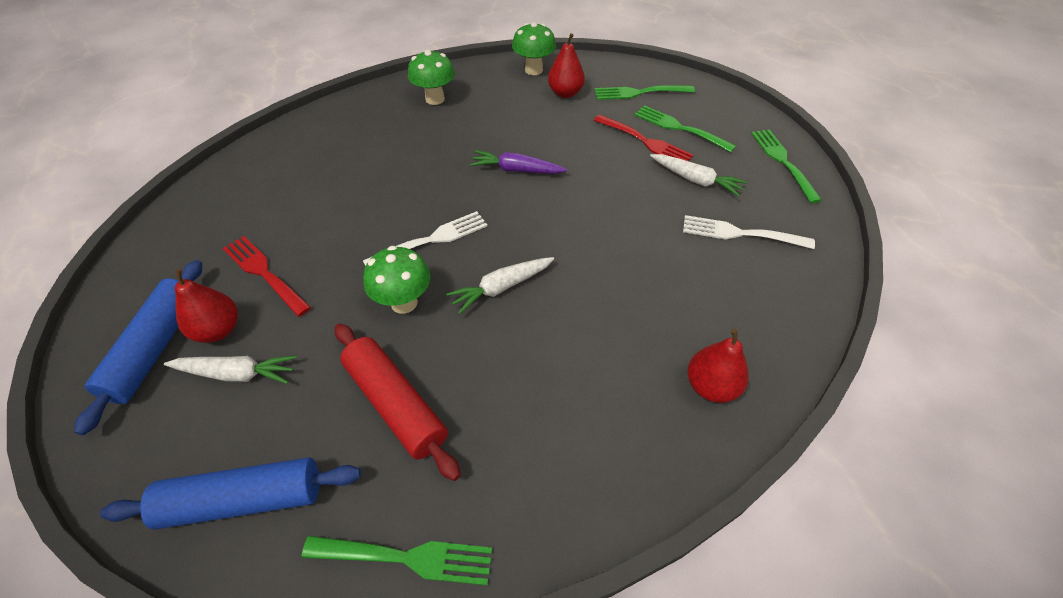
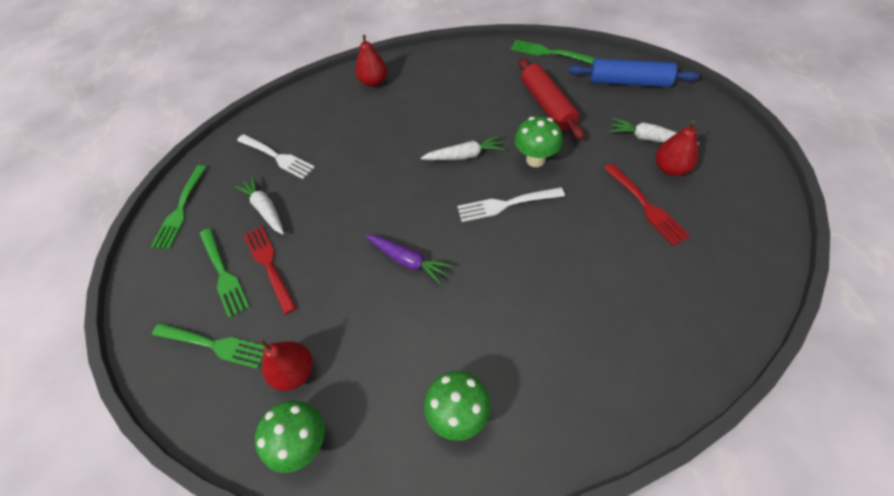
camera: 155 degrees left, 5 degrees up
blue rolling pin [74,260,202,435] -> none

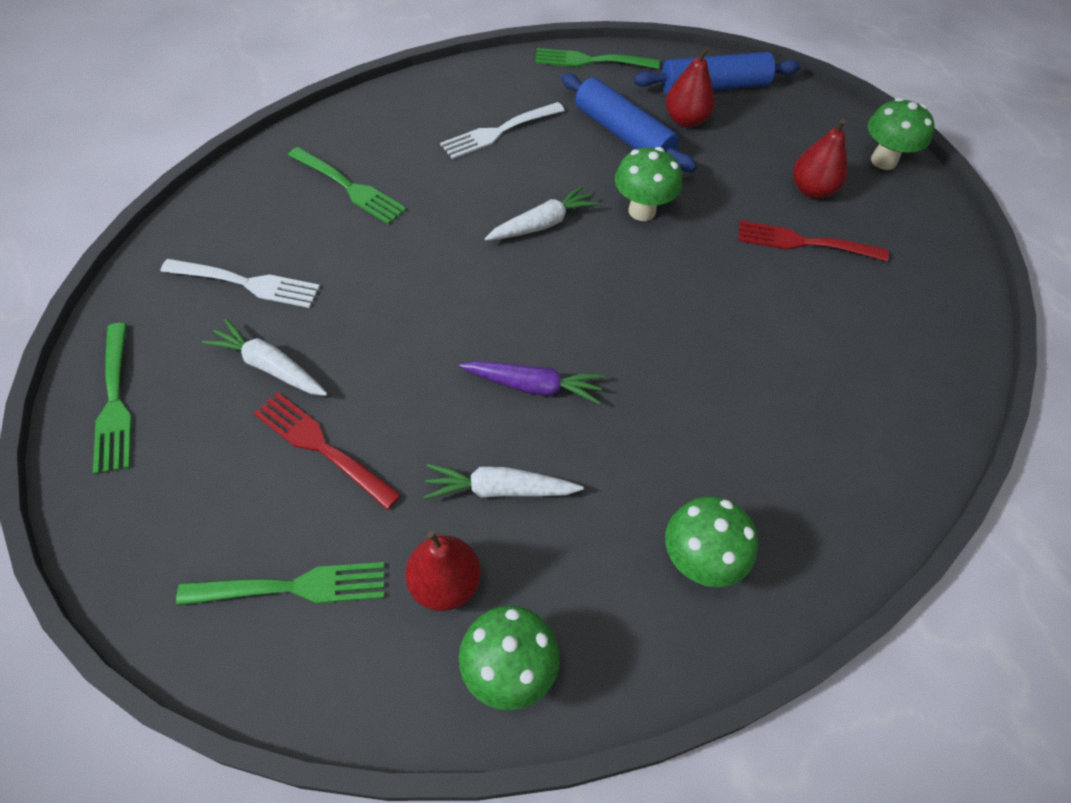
camera: 30 degrees left, 0 degrees up
green fork [200,228,250,318] -> green fork moved to [288,147,407,224]
red pear [355,34,388,87] -> red pear moved to [666,47,715,127]
white fork [457,187,565,222] -> white fork moved to [440,102,565,159]
red rolling pin [519,58,584,140] -> blue rolling pin [561,73,697,172]
red fork [604,163,690,246] -> red fork turned 150 degrees clockwise [738,220,889,261]
white carrot [609,118,699,145] -> white carrot moved to [424,464,584,499]
none -> green mushroom [868,98,935,170]

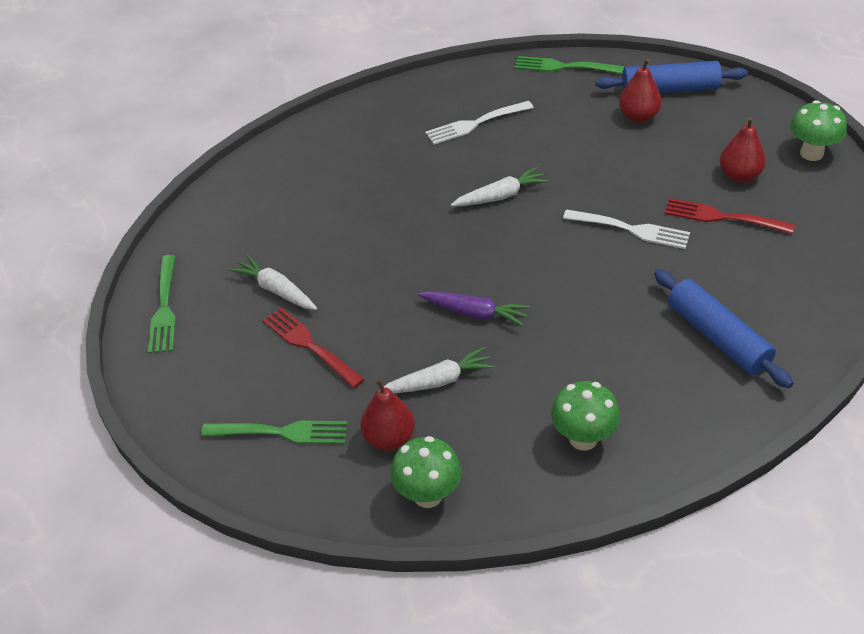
camera: 15 degrees right, 10 degrees down
white fork [161,259,320,308] -> white fork moved to [563,209,690,249]
green fork [288,147,407,224] -> none
white carrot [424,464,584,499] -> white carrot turned 150 degrees clockwise [384,347,495,394]
blue rolling pin [561,73,697,172] -> blue rolling pin moved to [654,269,793,388]
green mushroom [615,147,682,221] -> none

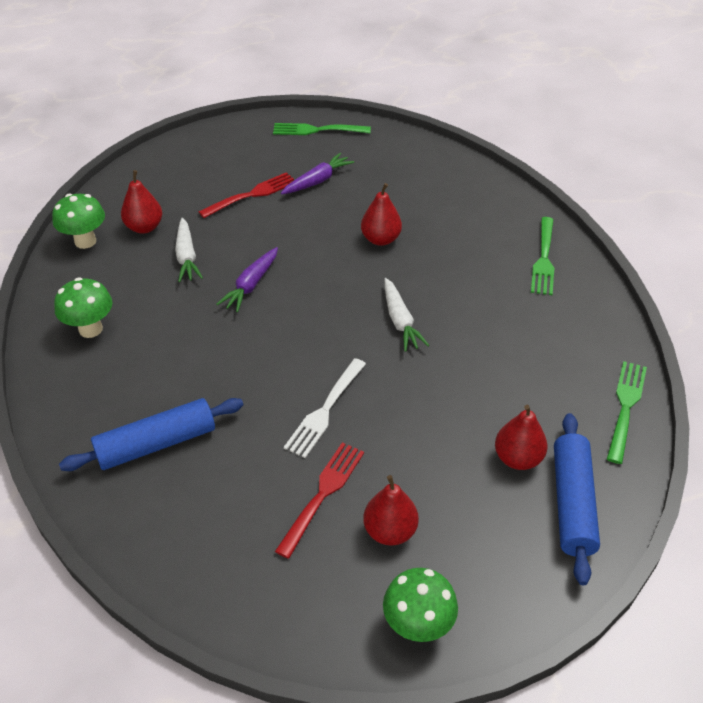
camera: 95 degrees right, 0 degrees up
green fork [201,420,348,444] -> green fork moved to [531,217,554,295]
white carrot [229,255,317,310] -> purple carrot [281,153,354,194]
white fork [425,101,534,145] -> none
none -> red pear [361,183,402,246]

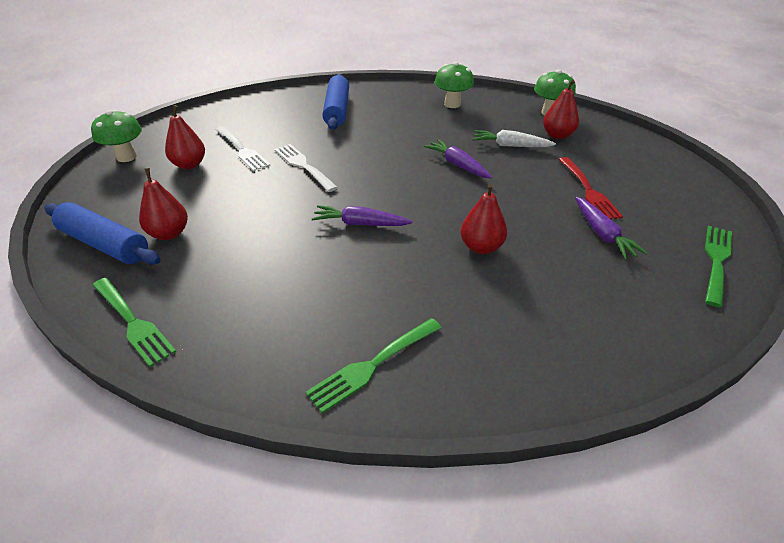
camera: 115 degrees right, 5 degrees down
red fork [275,442,364,559] -> white fork [216,126,270,171]
white carrot [384,278,429,352] -> purple carrot [311,205,413,226]
green fork [531,217,554,295] -> green fork turned 75 degrees counterclockwise [306,318,442,413]

